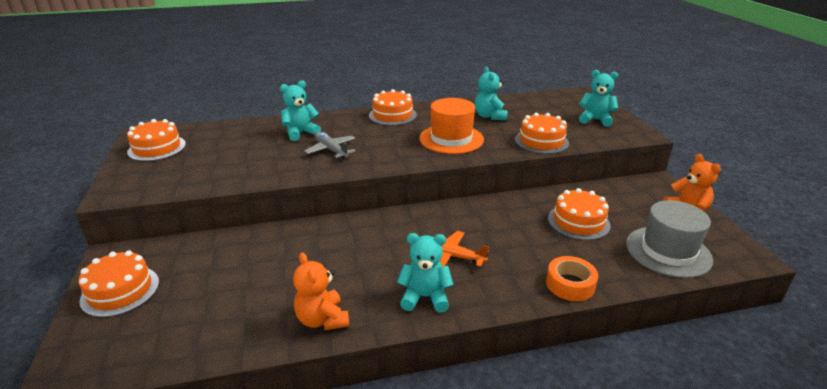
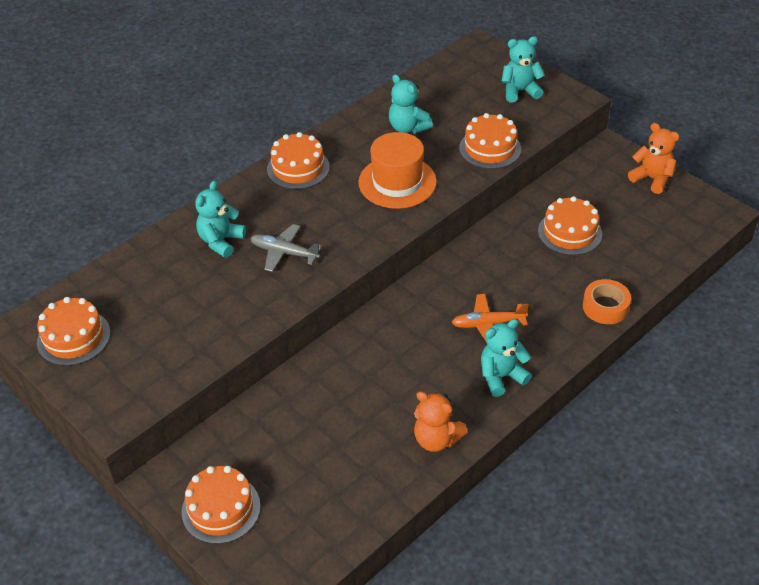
camera: 30 degrees left, 15 degrees up
grey hat [626,200,713,278] -> none

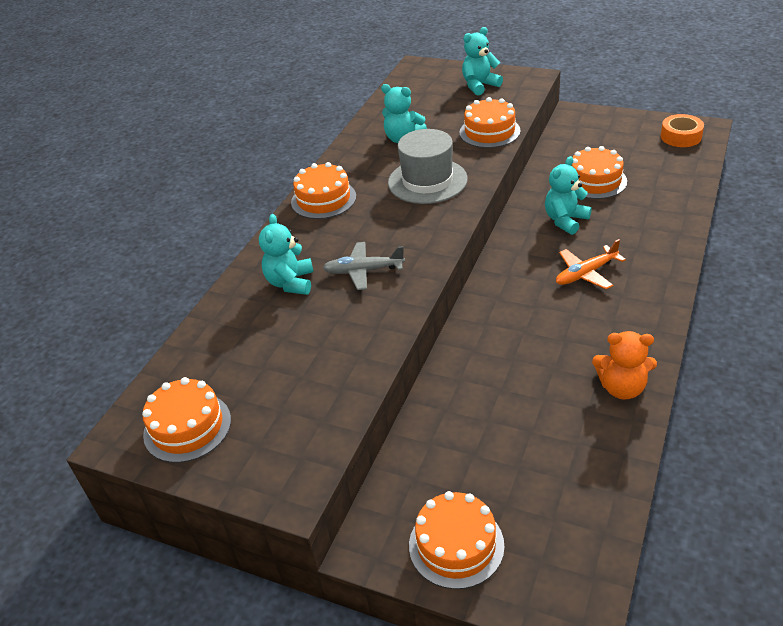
camera: 20 degrees left, 5 degrees down
orange hat [358,132,437,209] -> grey hat [388,129,468,204]
turquoise teddy bear [481,319,532,397] -> turquoise teddy bear moved to [545,156,592,235]
orange tape [583,279,631,324] -> orange tape moved to [661,114,704,147]
orange teddy bear [628,123,679,194] -> none

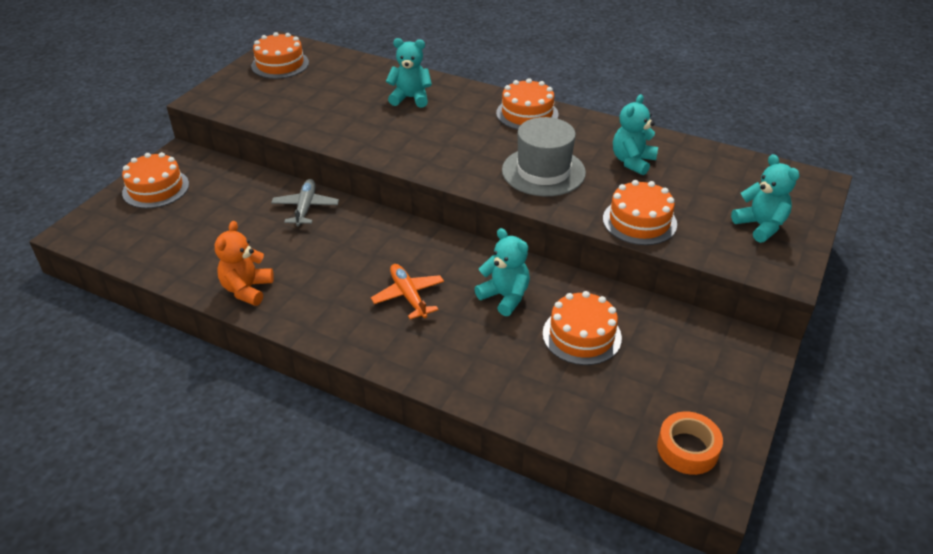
camera: 90 degrees right, 0 degrees up
grey plane [323,242,405,290] -> grey plane moved to [271,179,339,226]

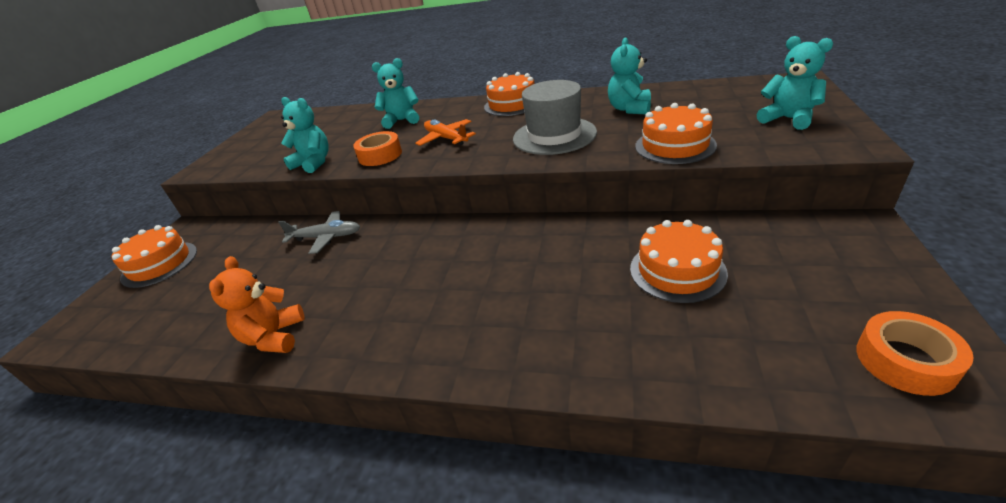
camera: 10 degrees left, 5 degrees down
orange cake [251,32,309,79] -> none
grey plane [271,179,339,226] -> grey plane turned 105 degrees clockwise [278,211,361,254]
orange plane [371,264,444,319] -> orange plane moved to [415,119,476,146]
turquoise teddy bear [474,228,530,316] -> turquoise teddy bear moved to [281,97,329,173]
none -> orange tape [353,131,402,166]

